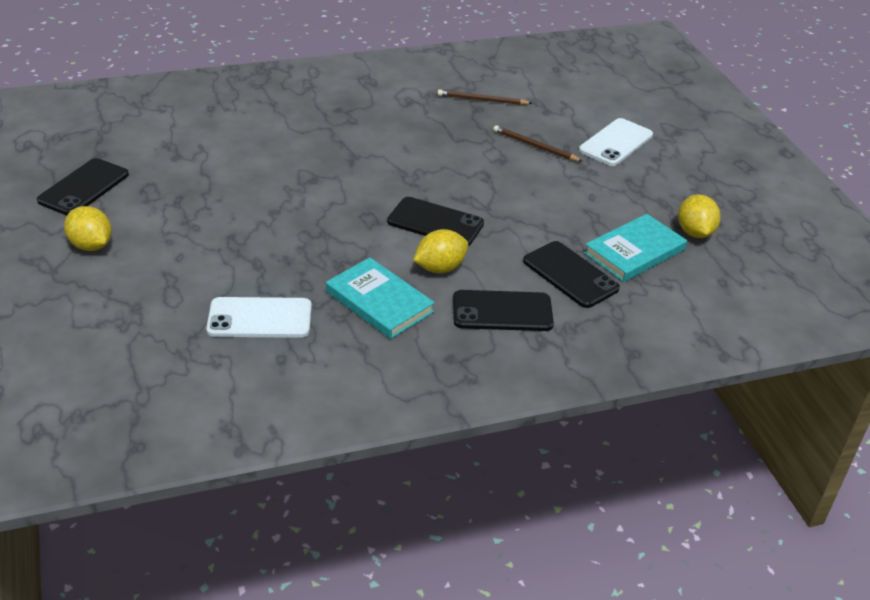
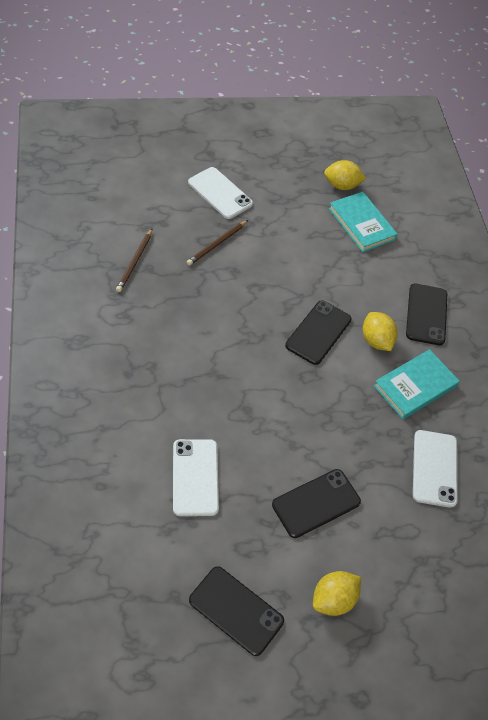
camera: 85 degrees left, 15 degrees up
black phone [523,241,620,308] -> black phone moved to [272,469,361,538]
none -> white phone [173,439,219,516]

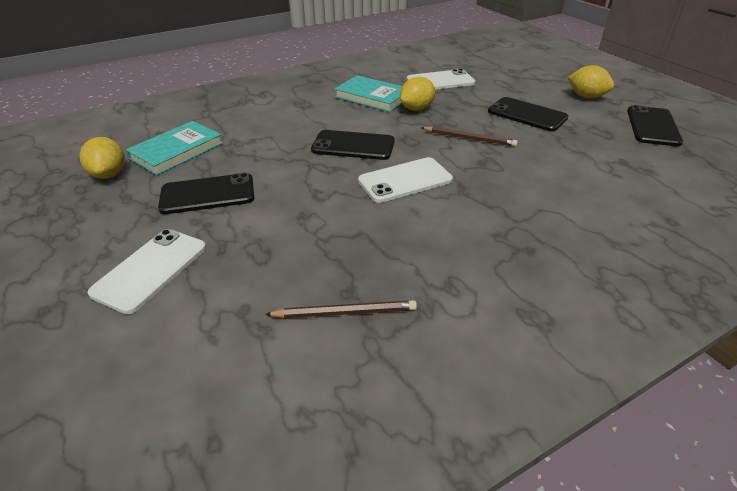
camera: 105 degrees left, 15 degrees down
white phone [173,439,219,516] -> white phone moved to [358,157,453,203]
brown pencil [187,220,248,265] -> brown pencil moved to [421,127,518,146]
yellow lemon [363,312,398,351] -> yellow lemon moved to [400,77,435,111]
black phone [406,283,447,345] -> black phone moved to [158,173,254,214]

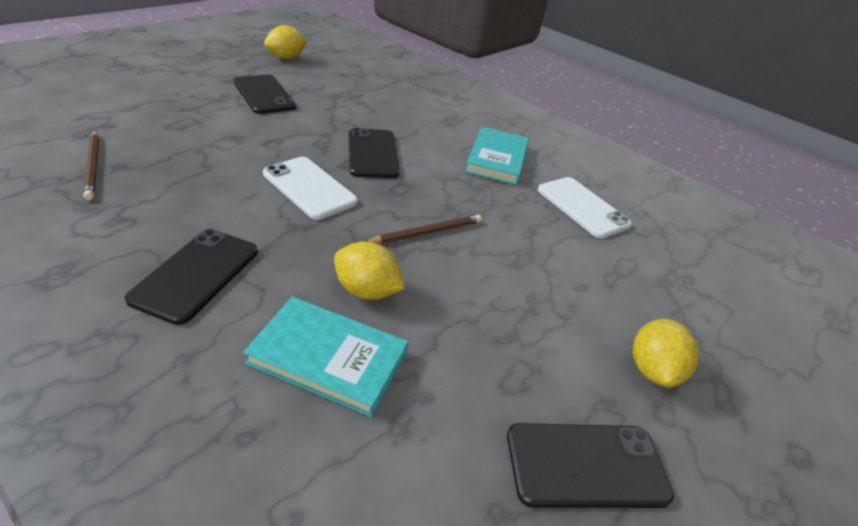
camera: 65 degrees right, 0 degrees up
white phone [88,229,206,314] -> none
turquoise book [126,121,223,175] -> turquoise book moved to [243,297,408,417]
yellow lemon [400,77,435,111] -> yellow lemon moved to [334,241,405,300]
brown pencil [421,127,518,146] -> brown pencil turned 120 degrees counterclockwise [367,215,482,244]
black phone [488,97,568,131] -> black phone moved to [125,229,258,325]

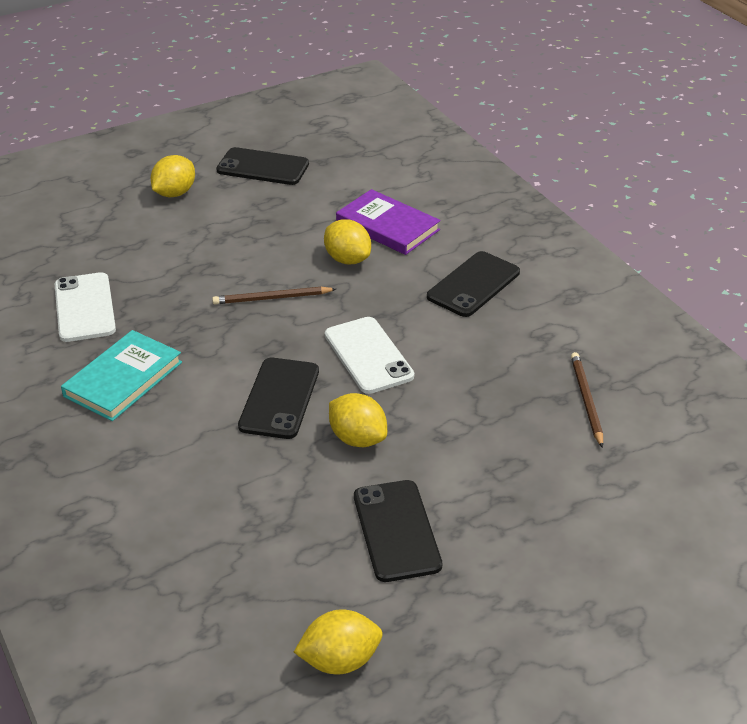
camera: 155 degrees left, 0 degrees up
turquoise book [243,297,408,417] -> purple book [336,189,441,255]
none -> yellow lemon [329,393,387,447]

